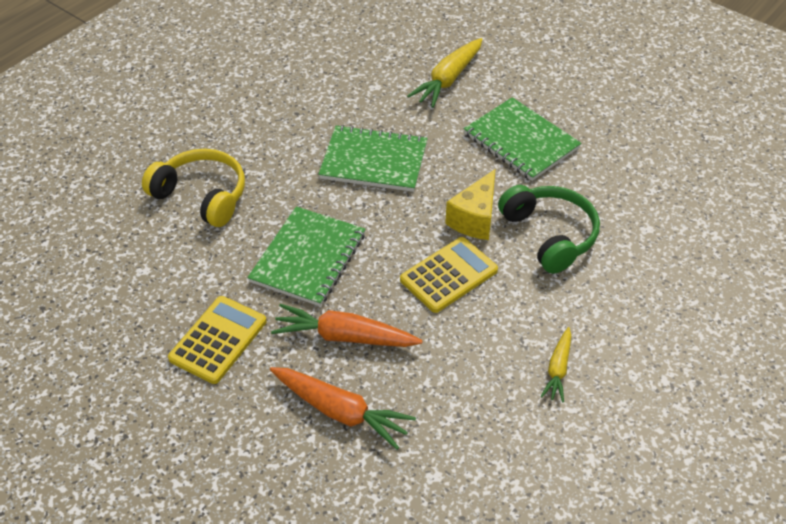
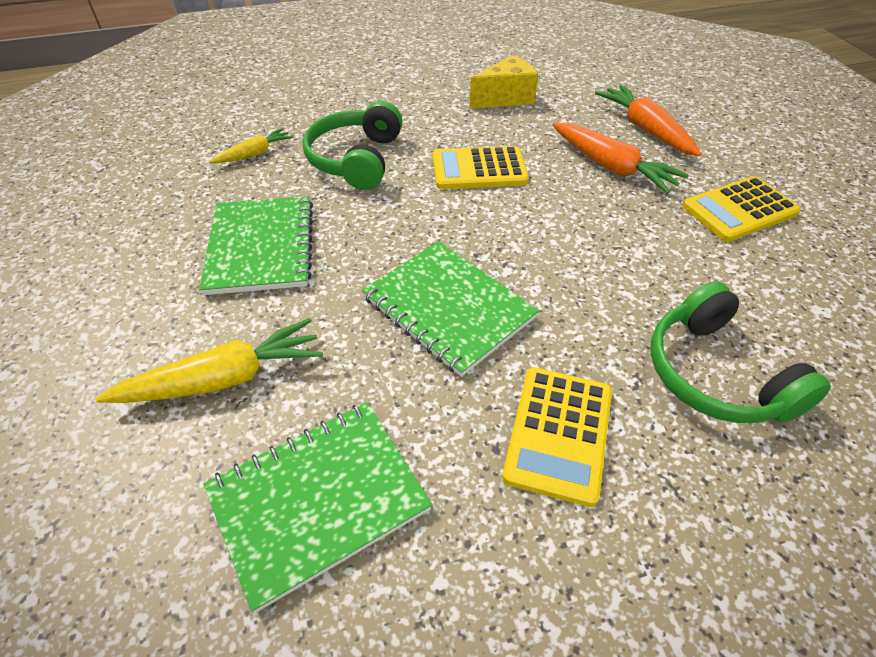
camera: 145 degrees left, 0 degrees up
yellow headphones [142,149,245,227] -> green headphones [651,281,831,423]
green notebook [247,206,365,306] -> green notebook moved to [203,402,432,613]
yellow cheese [445,169,496,240] -> yellow cheese moved to [470,55,538,108]
yellow carrot [540,327,571,402] -> yellow carrot moved to [209,128,293,163]
none -> yellow calculator [502,367,612,507]

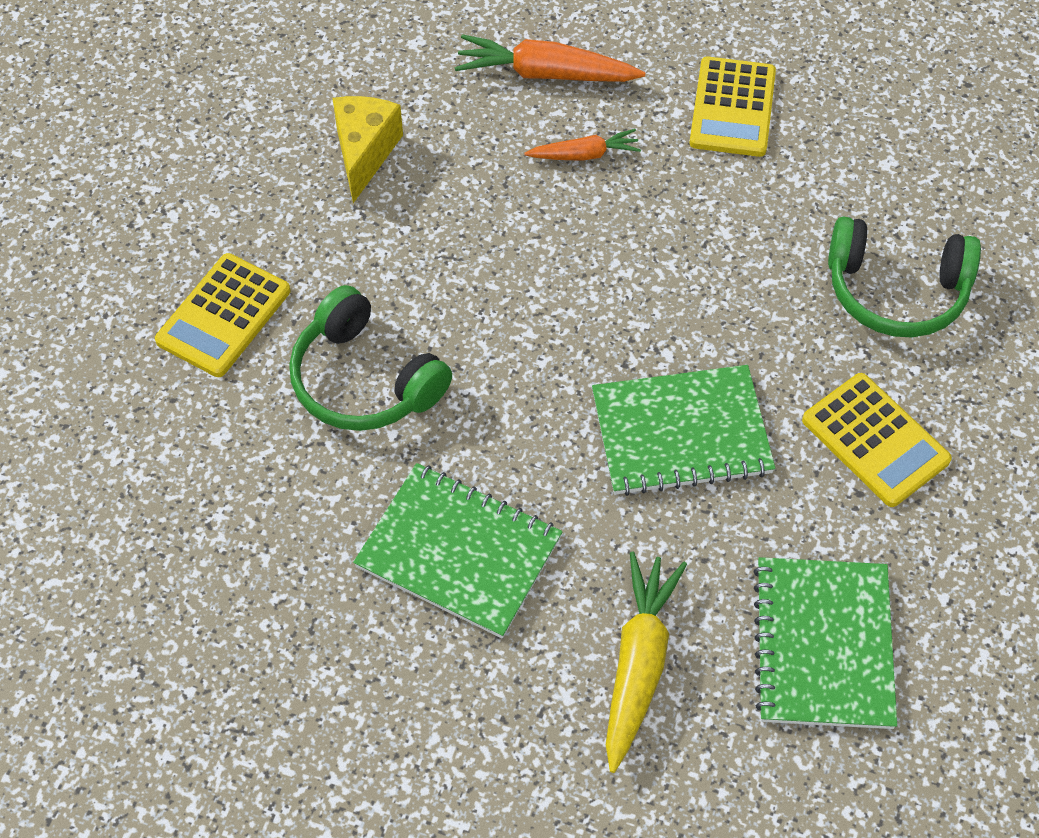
camera: 55 degrees left, 10 degrees up
yellow carrot [209,128,293,163] -> none
yellow calculator [433,146,529,189] -> yellow calculator moved to [155,253,291,377]
orange carrot [552,123,689,194] -> orange carrot [524,129,641,161], size x0.59

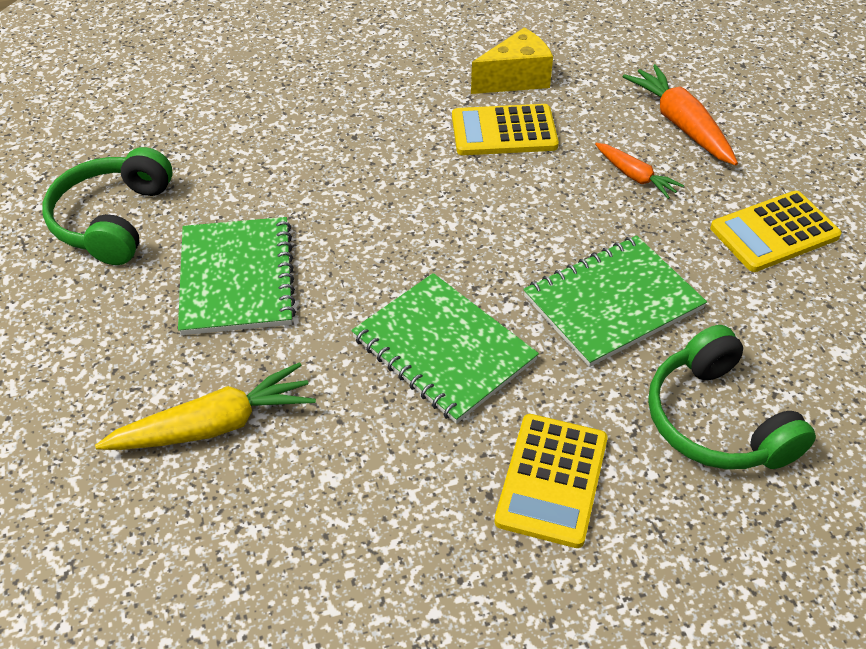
camera: 55 degrees right, 10 degrees down
yellow calculator [155,253,291,377] -> yellow calculator moved to [452,104,559,155]
green headphones [289,285,452,431] -> green headphones moved to [42,147,173,265]
green notebook [753,557,897,729] -> green notebook moved to [523,235,707,367]

